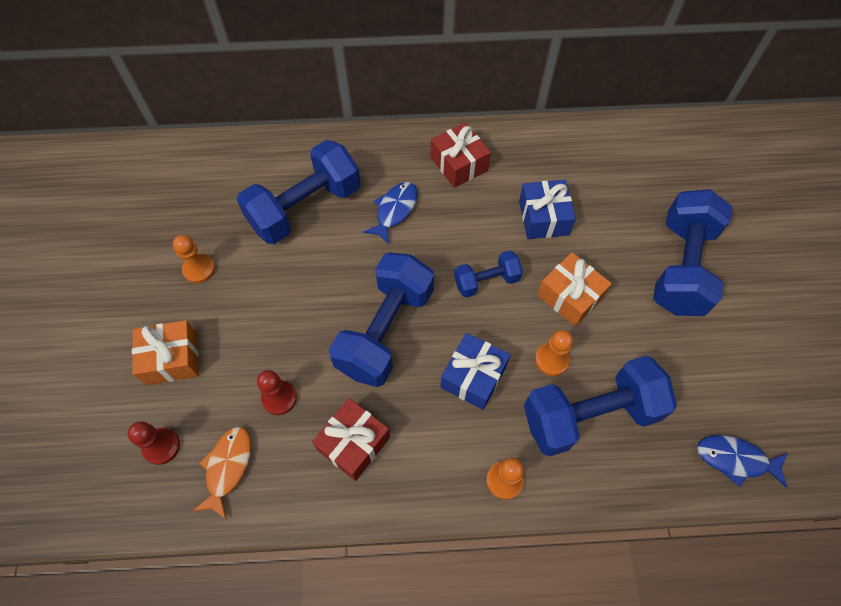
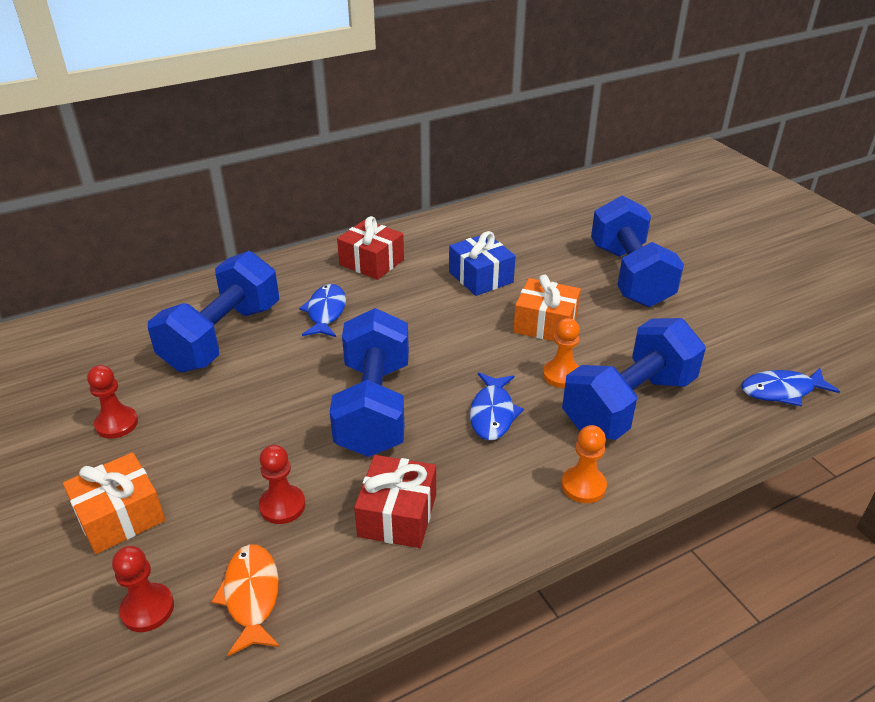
camera: 25 degrees left, 25 degrees down
orange pawn [173,235,215,283] -> red pawn [87,365,138,438]
blue gift [440,333,510,410] -> blue fish [470,373,524,440]
blue dumbbell [454,250,523,298] -> none

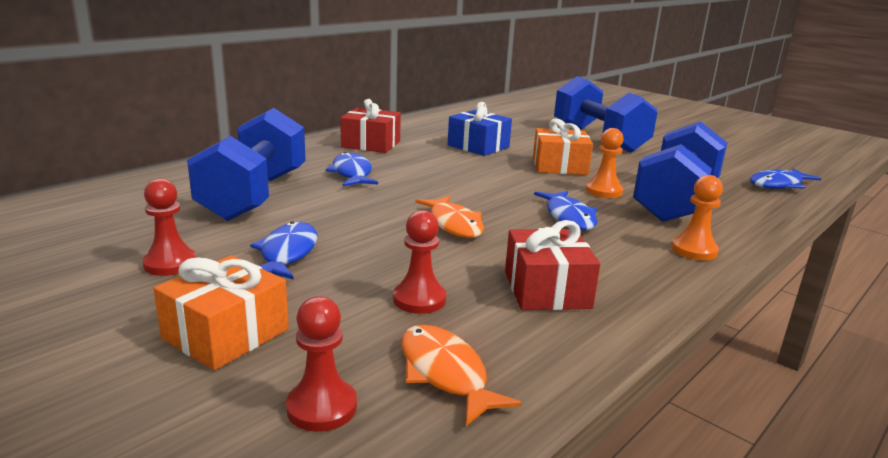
camera: 20 degrees left, 15 degrees down
blue dumbbell [330,308,409,457] -> orange fish [415,196,484,238]
none -> blue fish [250,221,317,280]

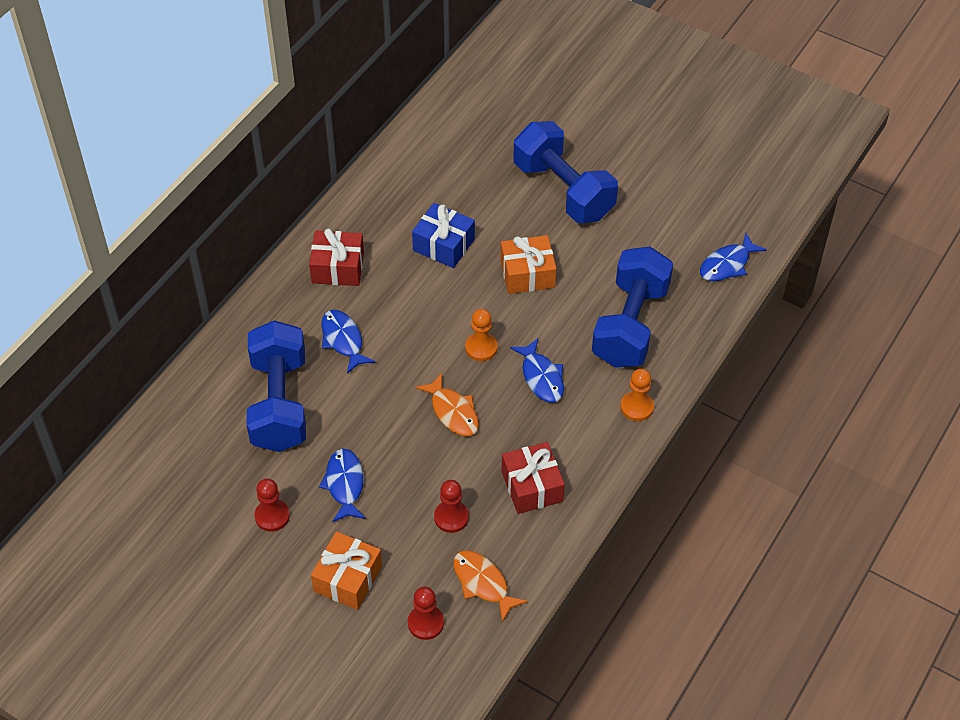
camera: 10 degrees left, 30 degrees up
orange pawn [586,128,624,198] -> orange pawn moved to [465,309,498,361]

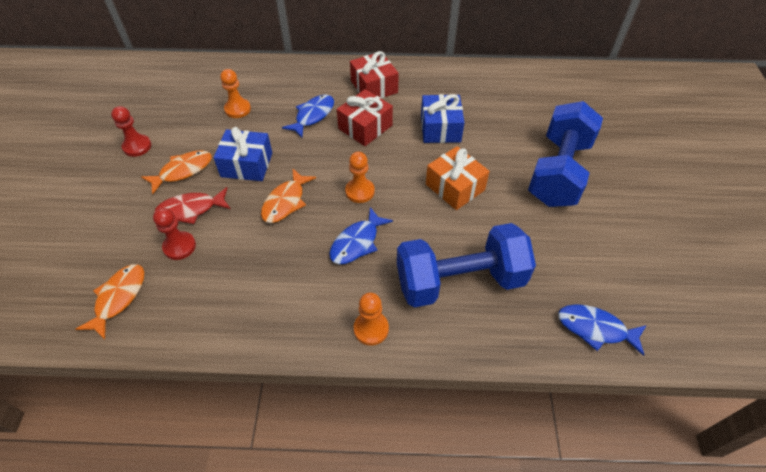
camera: 60 degrees right, 0 degrees up
blue dumbbell [247,321,306,452] -> orange pawn [220,69,251,118]
orange gift [311,531,382,610] -> none
blue fish [319,449,366,522] -> orange fish [141,150,212,194]
red pawn [408,587,444,640] -> none
red gift [502,442,565,514] -> red gift moved to [337,89,393,146]
none -> red fish [154,187,231,224]
none -> blue gift [213,127,272,181]

